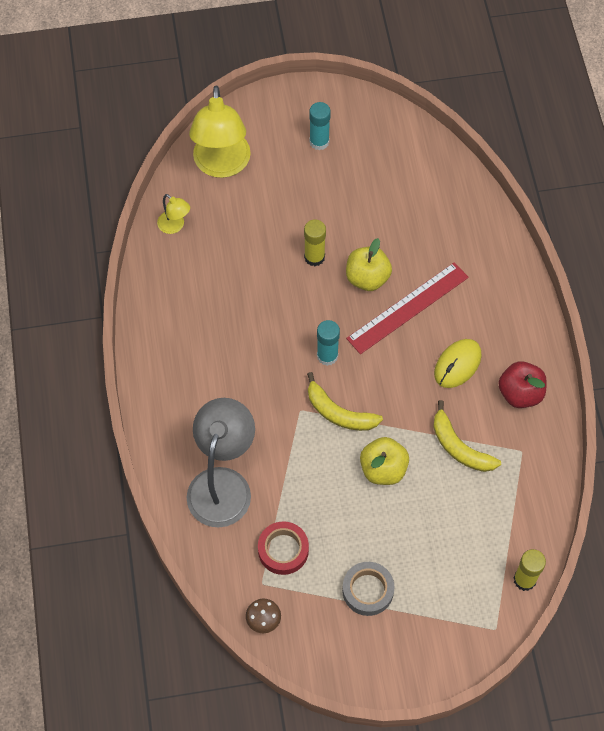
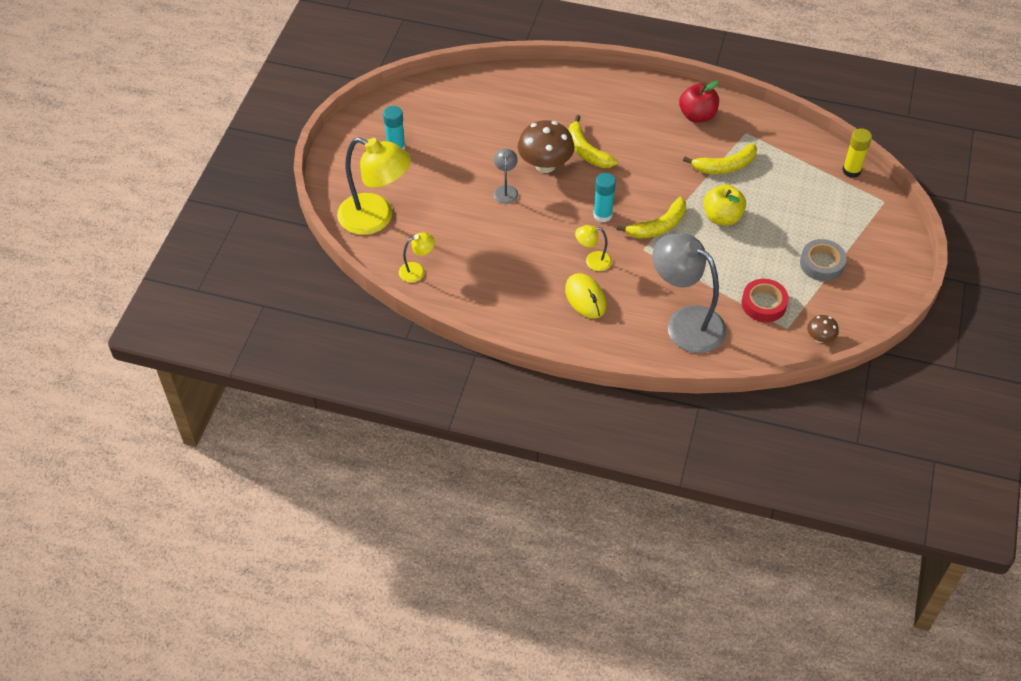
camera: 65 degrees left, 10 degrees down
yellow glue stick [304,219,326,266] -> grey lamp [493,148,518,204]
yellow apple [346,238,392,291] -> brown mushroom [518,120,574,173]
red ruler [346,262,469,354] -> yellow banana [568,115,618,168]
yellow mouse [434,339,482,388] -> yellow mouse moved to [565,273,606,319]
none -> yellow lamp [575,225,612,271]

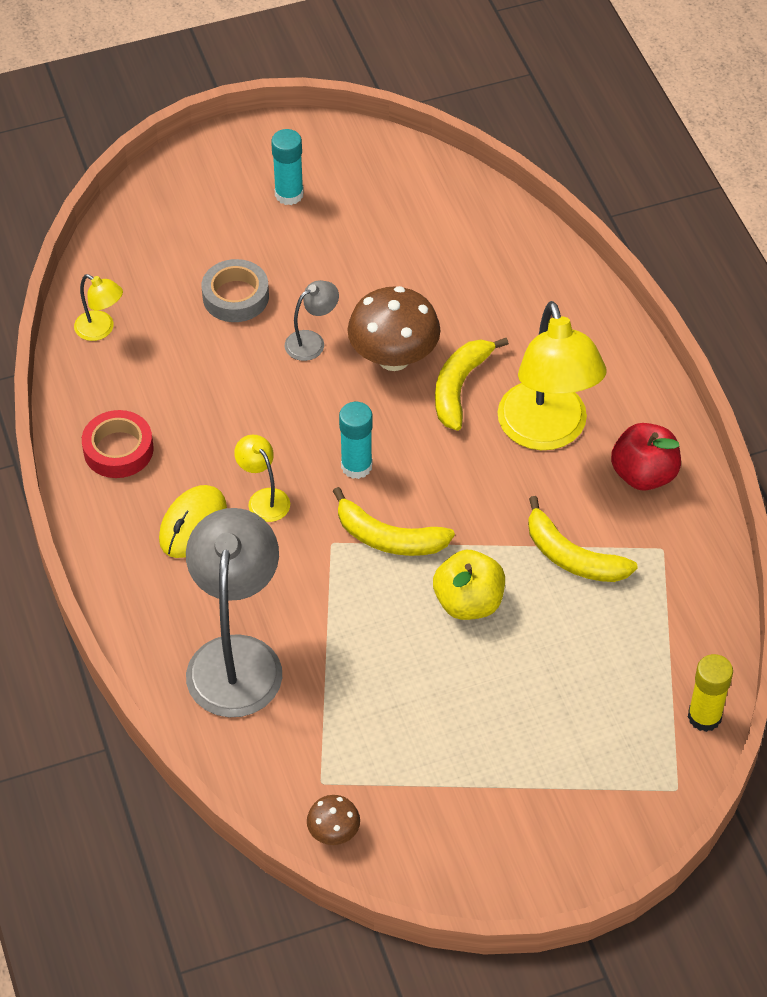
camera: 55 degrees right, 0 degrees up
yellow lamp [337,137,411,235] -> yellow lamp moved to [497,301,607,450]
red tape [742,279,789,322] -> red tape moved to [82,410,154,478]
grey tape [800,239,847,281] -> grey tape moved to [202,259,269,322]

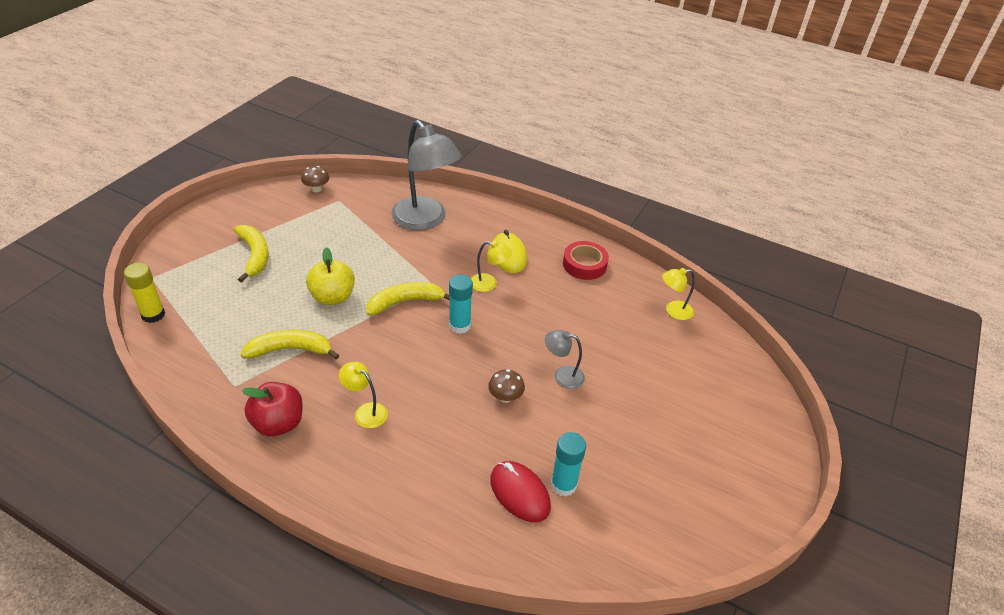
camera: 135 degrees right, 10 degrees down
grey tape [202,259,269,322] -> none
turquoise glue stick [271,129,304,205] -> turquoise glue stick moved to [551,432,586,497]
grey lamp [285,280,339,361] -> grey lamp turned 90 degrees clockwise [545,330,585,389]
brown mushroom [347,286,441,371] -> brown mushroom [488,369,525,403], size x0.50
yellow banana [435,338,509,431] -> yellow banana moved to [234,225,269,283]
yellow lamp [497,301,607,450] -> yellow lamp [339,362,388,428], size x0.46
none -> red mouse [490,461,551,522]

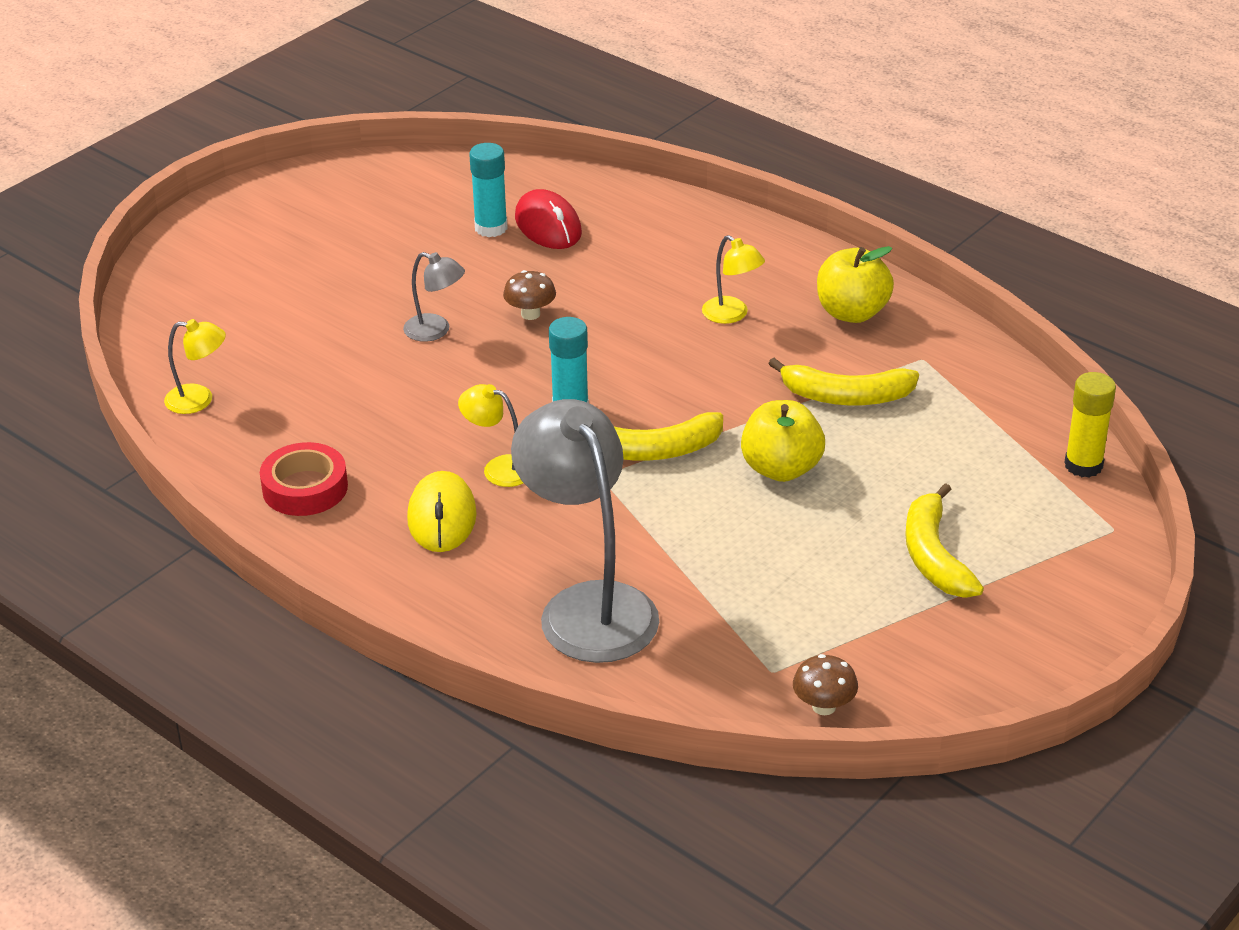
camera: 165 degrees left, 5 degrees down
red apple [242,382,303,437] -> yellow apple [817,246,894,323]

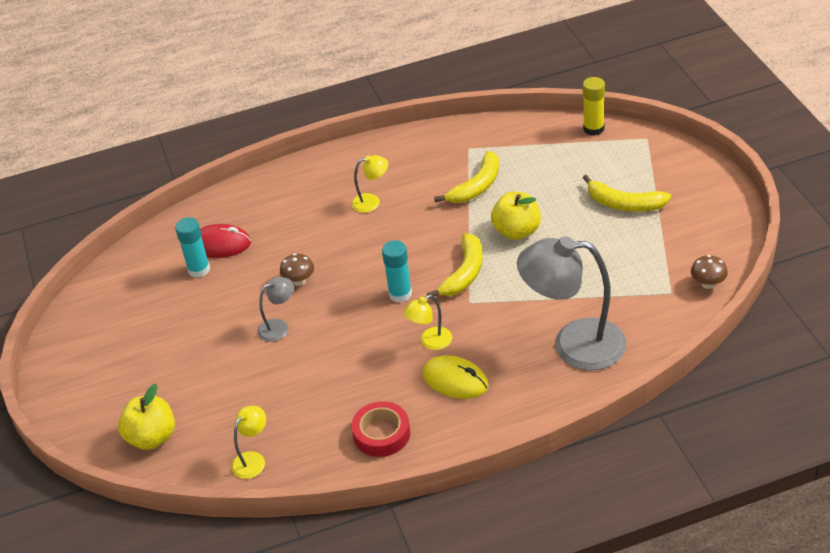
camera: 55 degrees left, 5 degrees up
yellow apple [817,246,894,323] -> yellow apple moved to [118,384,175,450]

